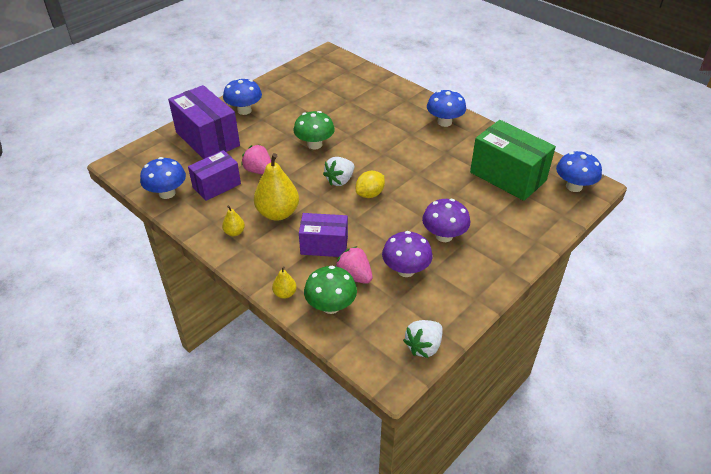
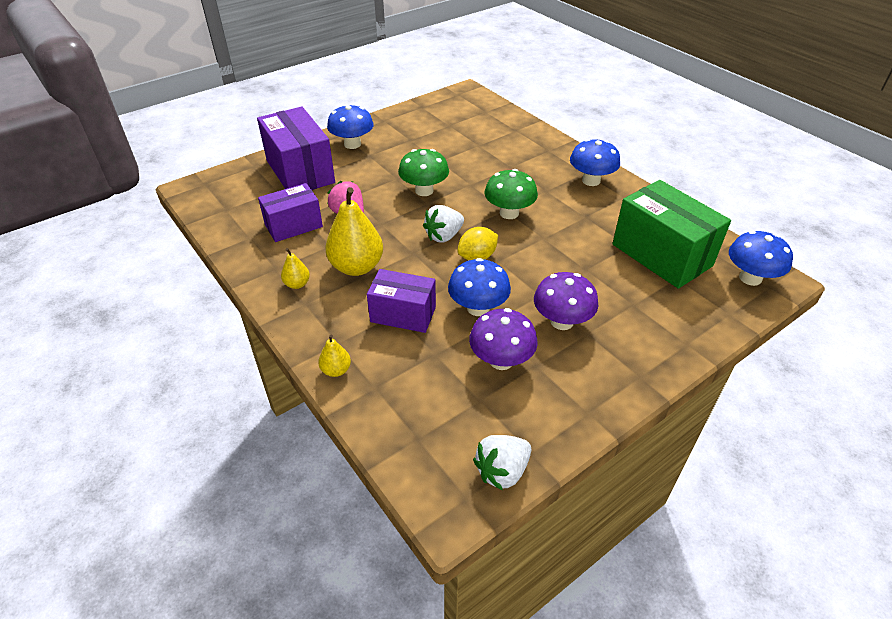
camera: 10 degrees right, 0 degrees up
blue mushroom [140,157,186,199] -> blue mushroom moved to [448,258,511,316]
green mushroom [304,266,357,314] -> green mushroom moved to [484,169,538,219]
pink strawberry [336,246,372,284] -> none

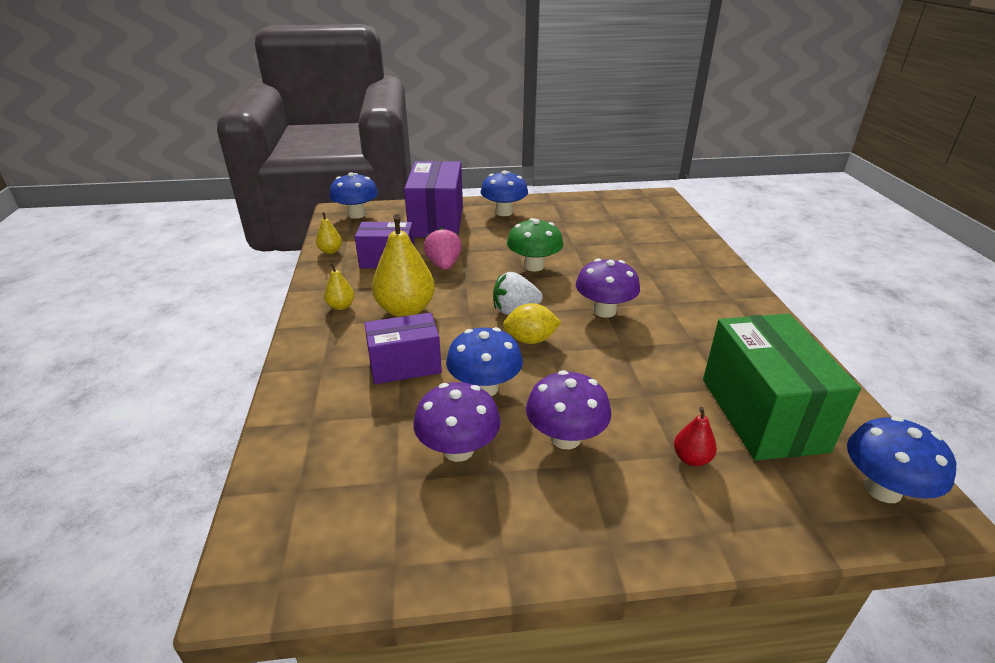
camera: 30 degrees right, 10 degrees down
yellow pear [318,335,351,377] -> yellow pear moved to [316,212,342,254]
purple box [367,269,436,333] -> purple box turned 60 degrees counterclockwise [364,312,442,384]
white strawberry [473,435,531,491] -> none
green mushroom [484,169,538,219] -> purple mushroom [576,258,640,318]
blue mushroom [570,139,620,186] -> blue mushroom moved to [329,172,378,219]
none -> red pear [674,407,717,466]

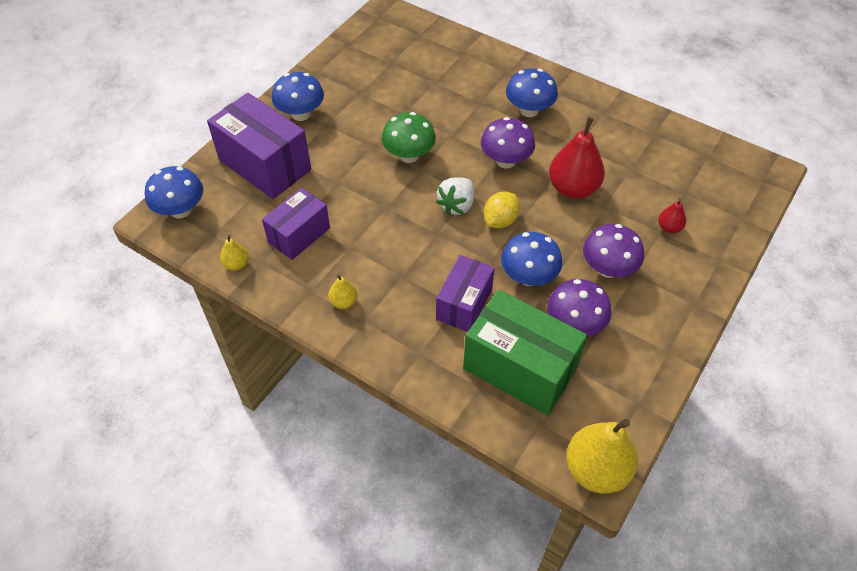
camera: 50 degrees left, 20 degrees up
yellow pear [372,214,435,317] -> yellow pear moved to [566,419,638,494]
pink strawberry [424,227,462,270] -> none
green box [703,314,861,461] -> green box moved to [463,290,587,416]
blue mushroom [847,416,956,503] -> blue mushroom moved to [506,68,558,117]
none -> red pear [549,117,605,199]

